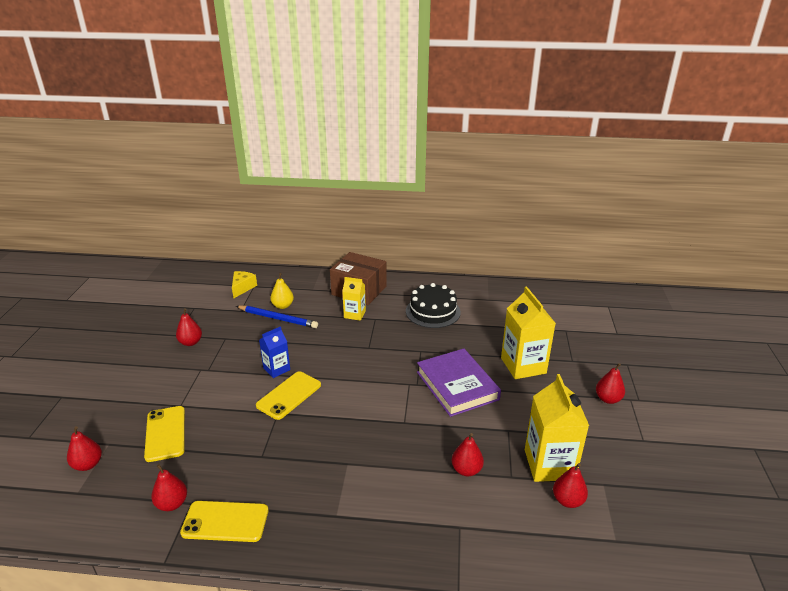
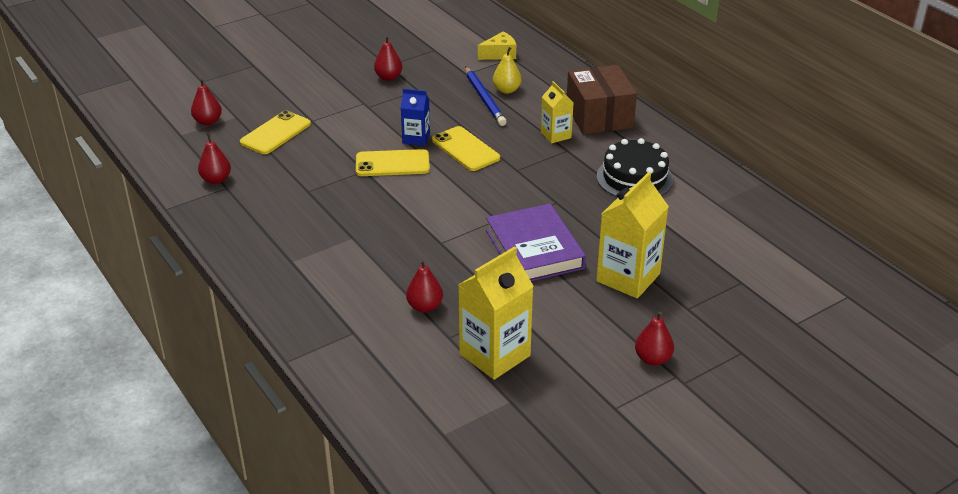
camera: 50 degrees right, 5 degrees up
yellow phone [180,501,268,542] -> yellow phone moved to [432,126,500,171]
purple book [417,348,501,417] -> purple book turned 45 degrees counterclockwise [486,204,586,281]
red pear [553,463,588,508] -> none

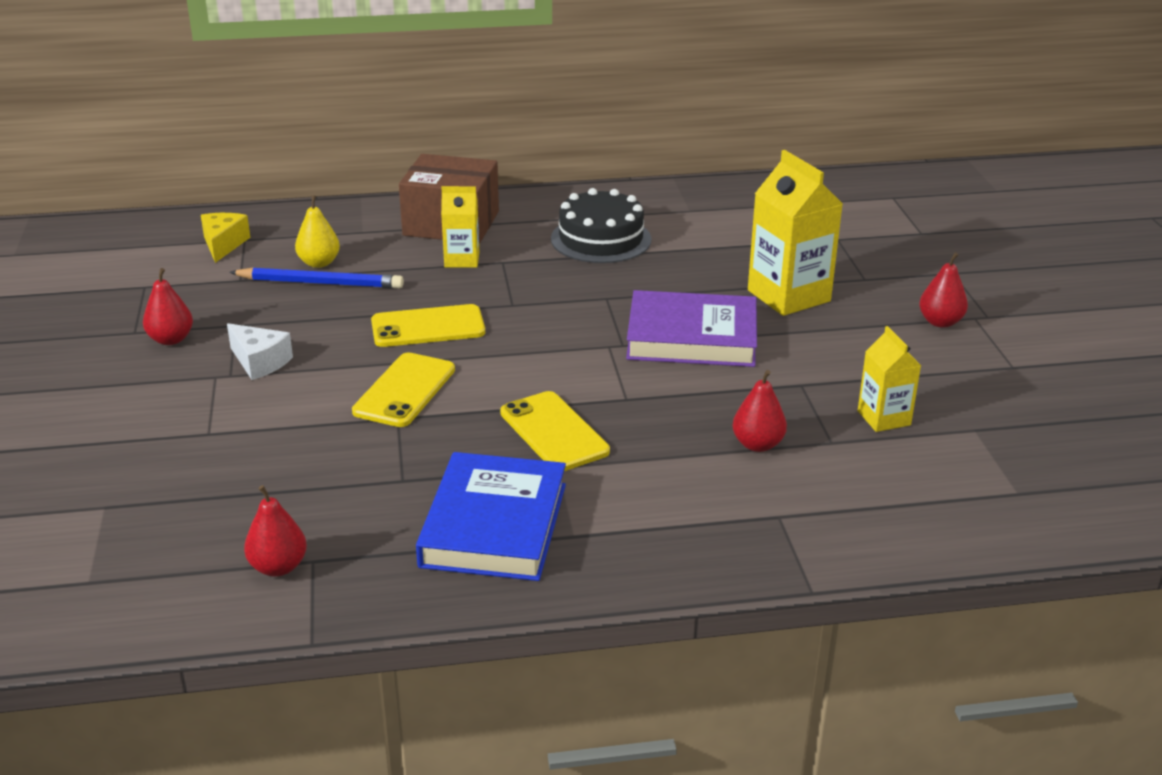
camera: 65 degrees left, 5 degrees down
red pear [191,79,222,126] -> none
yellow phone [240,111,311,154] -> yellow phone moved to [500,391,610,471]
blue carton [401,88,430,146] -> none
yellow carton [458,246,534,380] -> yellow carton [858,326,921,432], size x0.57
none -> white cheese [227,323,293,380]
none -> blue book [416,452,566,581]

